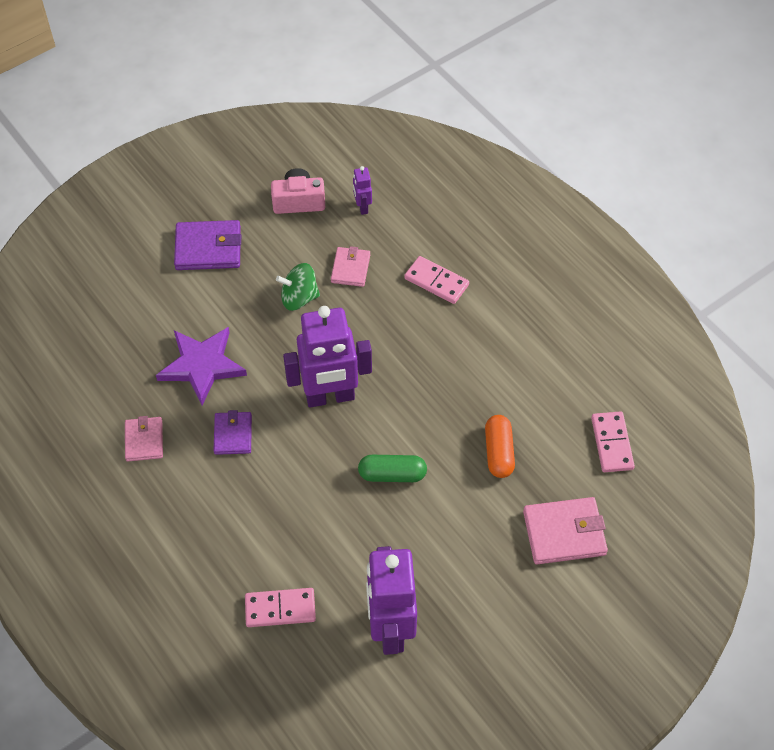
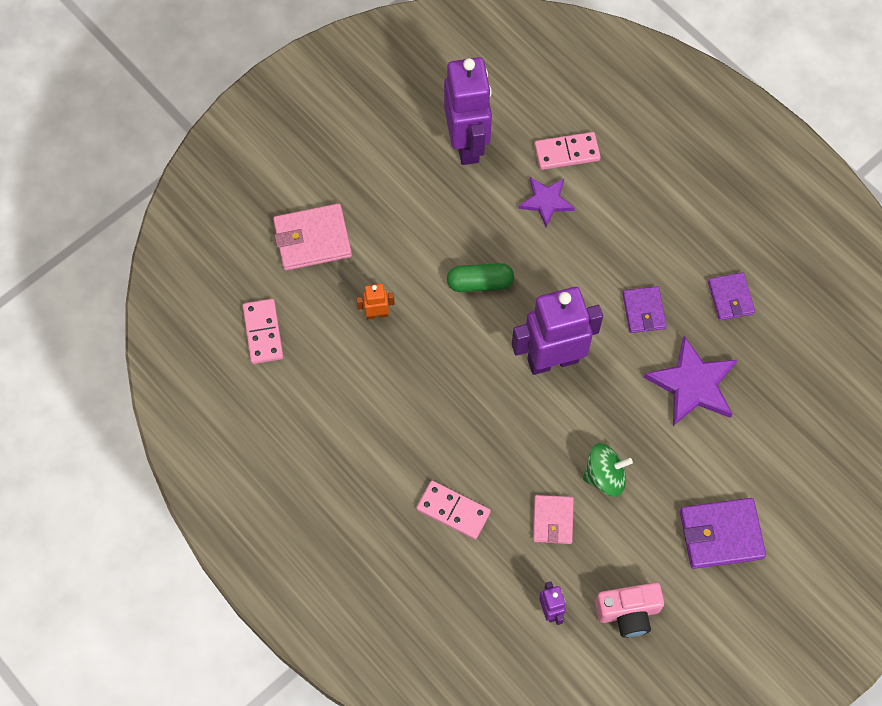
camera: 175 degrees right, 10 degrees up
pink wallet [125,416,163,461] -> purple wallet [708,272,755,320]
orange capsule [485,415,515,478] -> orange robot [356,284,395,320]
none -> purple star [518,177,575,227]

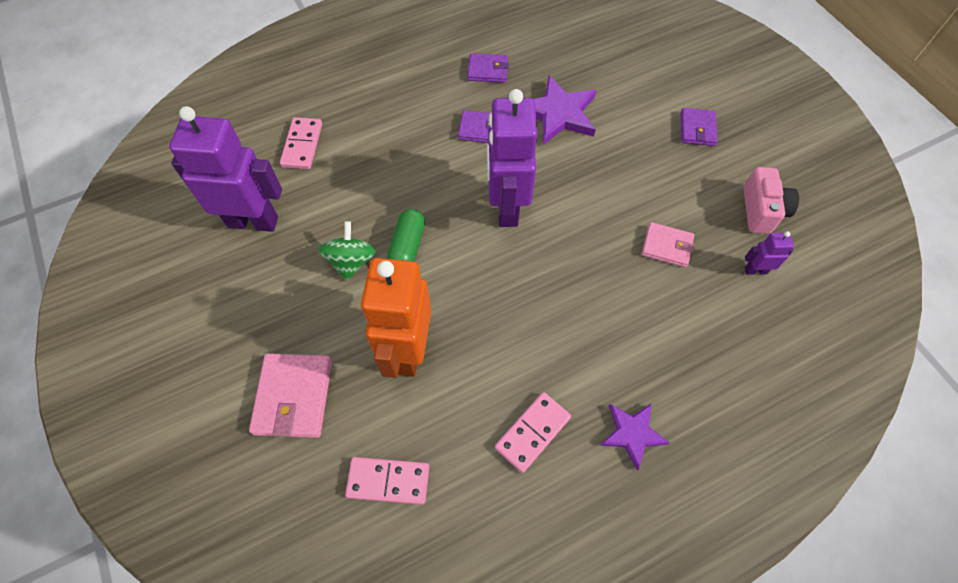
camera: 75 degrees left, 5 degrees down
orange robot [356,284,395,320] -> orange robot [361,258,431,378], size x2.31
pink domino [416,481,491,539] -> pink domino moved to [495,392,571,473]
purple star [518,177,575,227] -> purple star moved to [600,404,670,470]
green spinning top [583,443,633,497] -> green spinning top moved to [318,221,376,281]
purple wallet [680,498,766,569] -> purple wallet [681,108,718,146], size x0.63

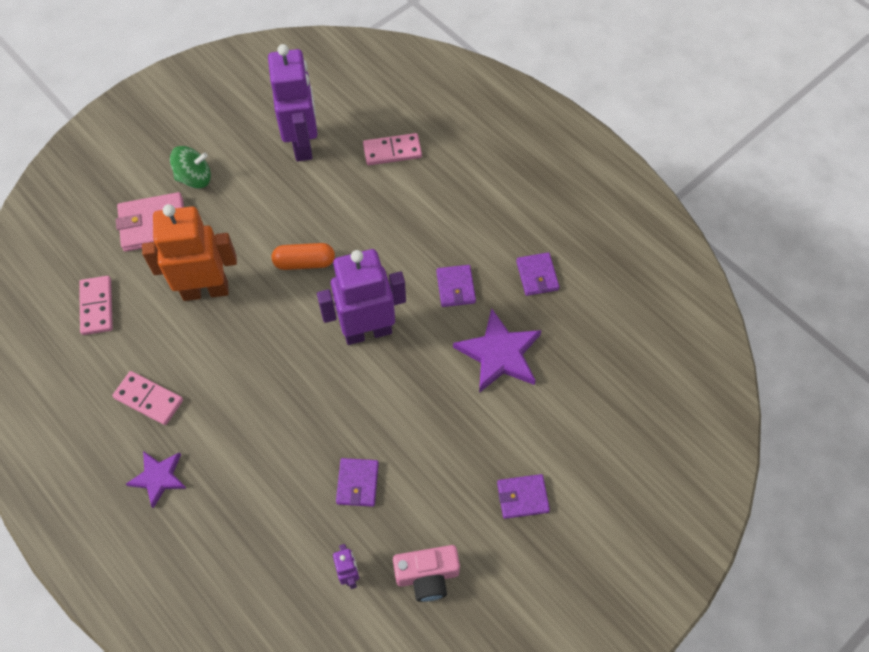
camera: 75 degrees right, 0 degrees up
green spinning top [318,221,376,281] -> green spinning top moved to [170,146,211,189]
green capsule [387,209,425,262] -> orange capsule [272,243,335,270]
pink wallet [642,222,694,267] -> purple wallet [336,458,379,507]

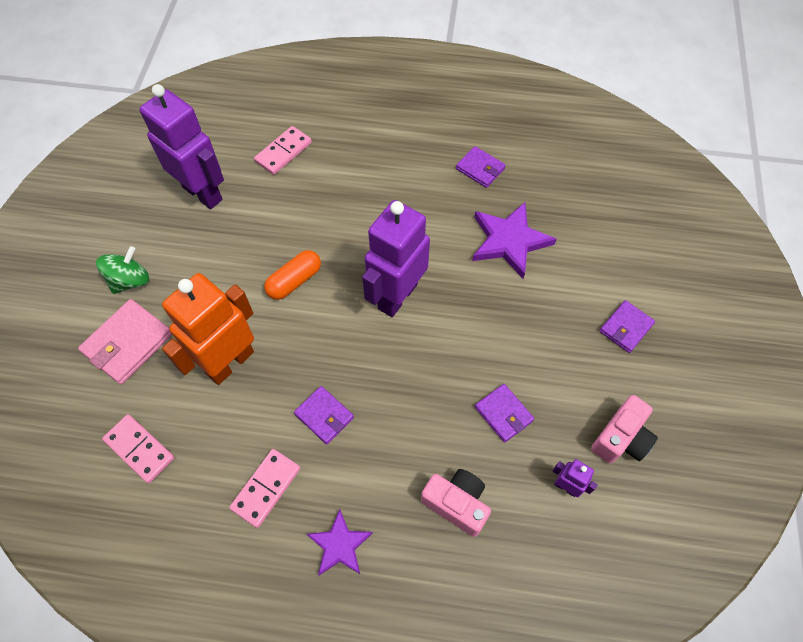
camera: 40 degrees left, 0 degrees up
pink domino [112,371,183,425] -> pink domino turned 45 degrees counterclockwise [229,449,300,528]
purple wallet [436,265,476,307] -> purple wallet moved to [294,386,354,444]
none -> pink camera [421,469,491,537]

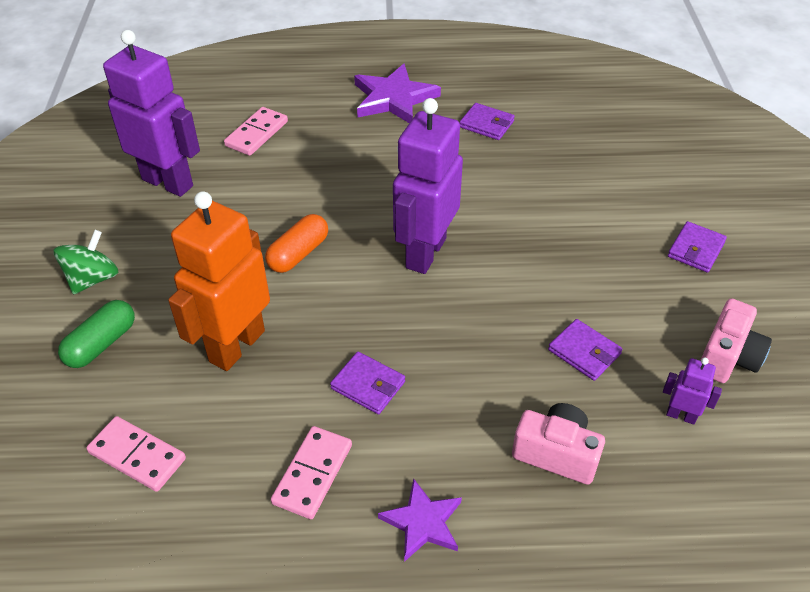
camera: 10 degrees left, 15 degrees down
pink wallet [78,299,172,384] -> green capsule [58,300,135,368]
purple star [472,202,557,278] -> purple star moved to [354,64,441,123]

